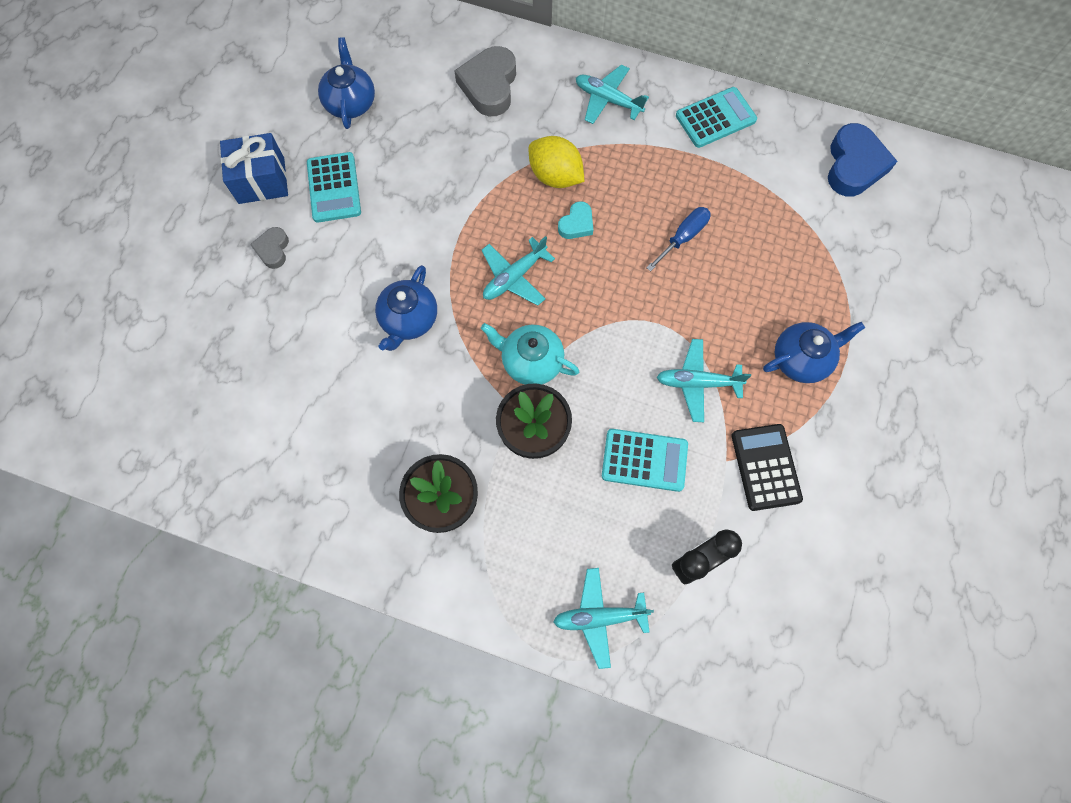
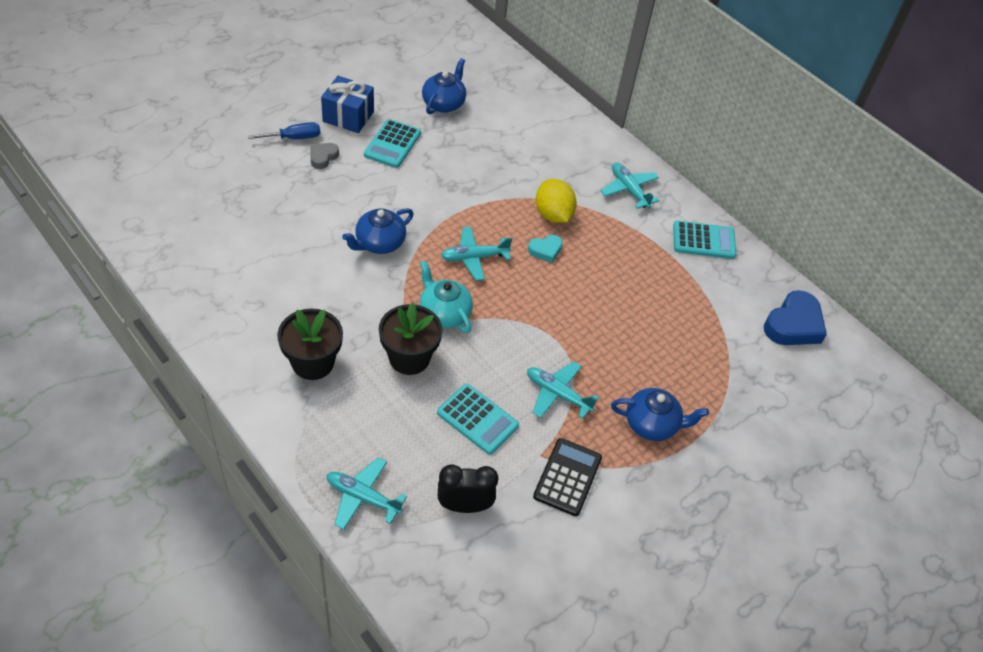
camera: 25 degrees right, 20 degrees down
grey heart [454,46,516,116] -> none
blue screwdriver [646,207,711,271] -> blue screwdriver moved to [248,122,320,139]

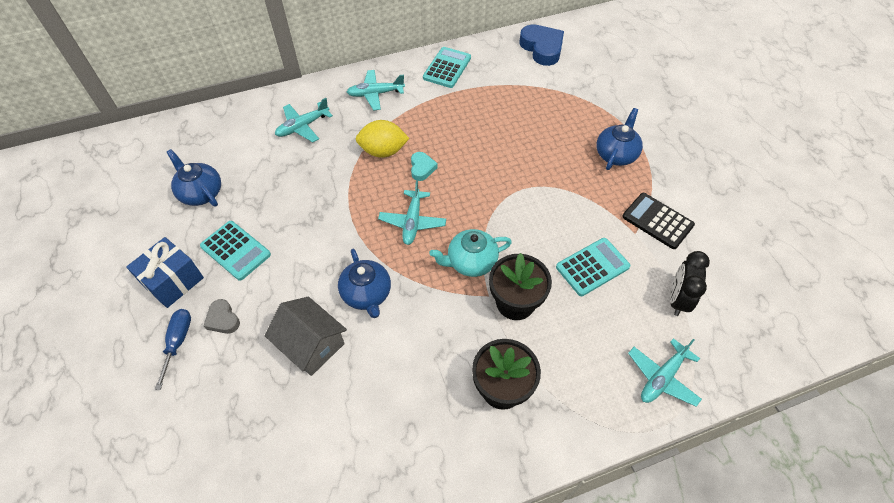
camera: 65 degrees left, 5 degrees up
turquoise plane [527,362,599,419] -> turquoise plane moved to [275,98,333,142]
none -> grey house [264,297,347,376]

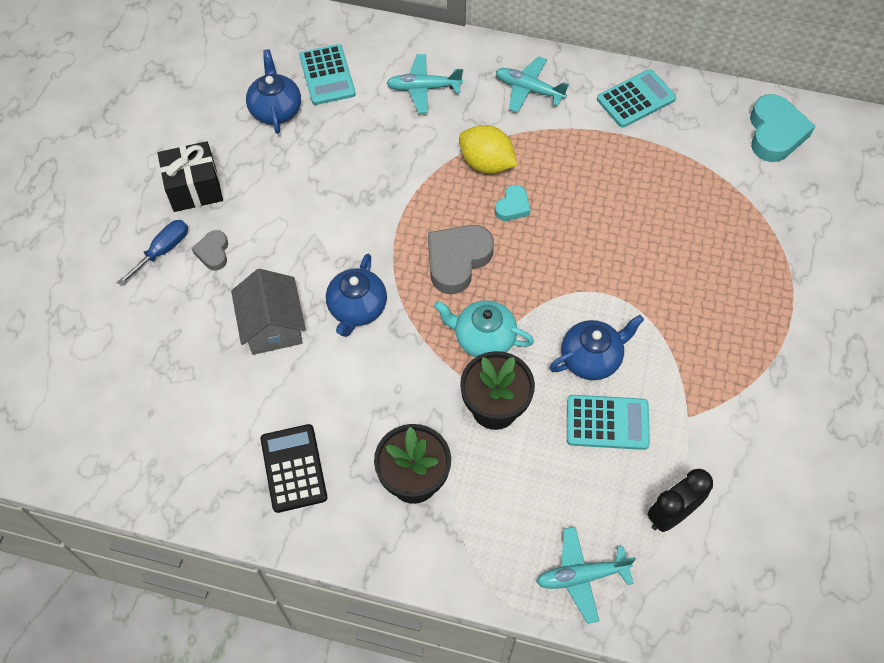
camera: 35 degrees right, 5 degrees up
blue gift [126,237,204,308] -> black gift [158,141,223,212]
turquoise calculator [200,221,271,281] -> turquoise calculator moved to [299,44,356,105]
turquoise plane [378,180,446,245] -> grey heart [428,225,494,294]
blue heart [519,24,564,66] -> turquoise heart [750,94,815,162]
blue teapot [596,108,643,170] -> blue teapot moved to [550,315,644,380]
black calculator [622,193,695,249] -> black calculator moved to [261,424,327,513]

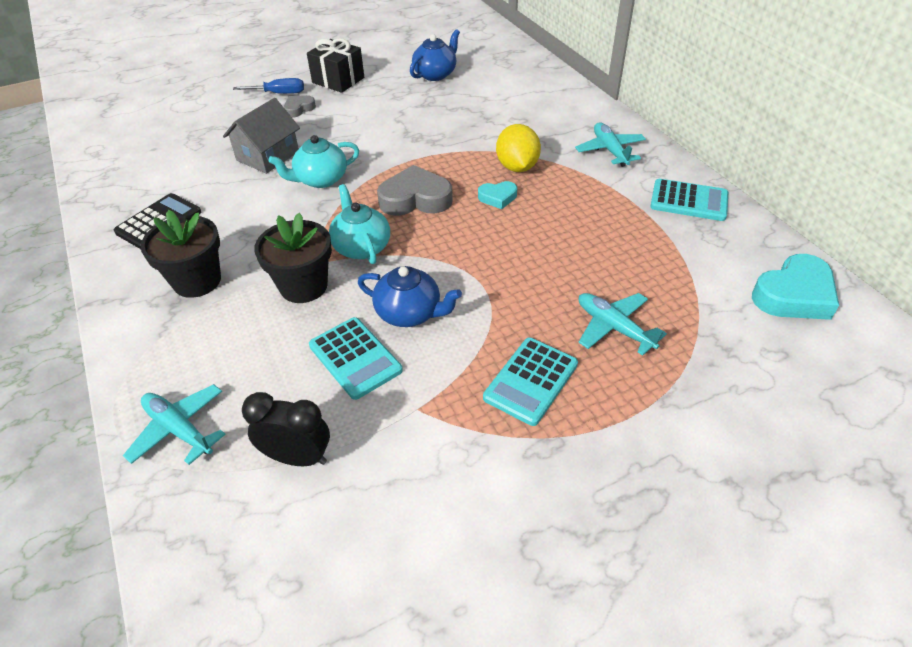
camera: 50 degrees right, 15 degrees down
turquoise calculator [299,44,356,105] -> turquoise calculator moved to [483,338,578,426]
blue teapot [326,254,387,337] -> turquoise teapot [268,135,359,188]
turquoise plane [387,54,463,113] -> turquoise plane moved to [578,293,667,356]

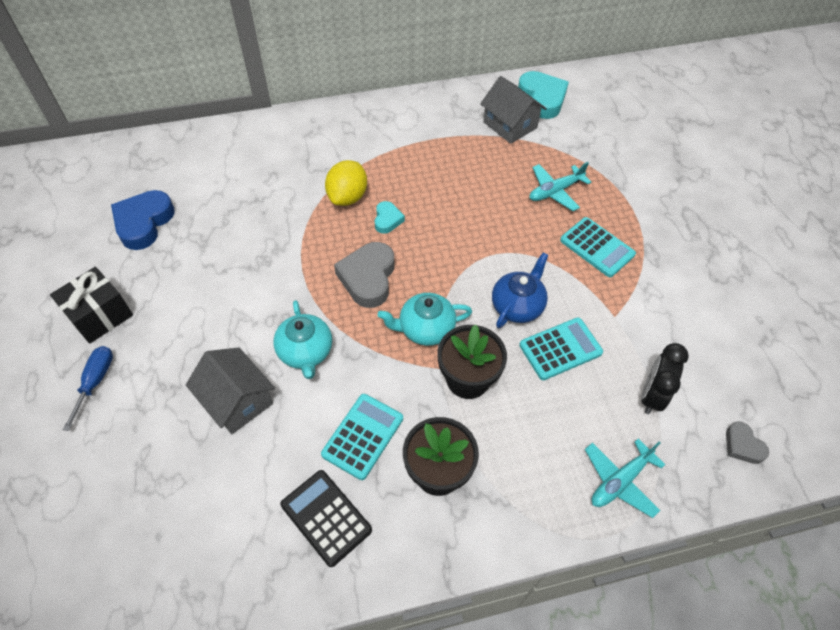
camera: 80 degrees left, 10 degrees up
grey heart [283,95,316,118] -> grey heart moved to [726,422,769,464]
blue teapot [410,29,460,81] -> blue heart [111,190,175,250]
yellow lemon [496,124,541,172] -> yellow lemon turned 75 degrees counterclockwise [325,160,367,206]
turquoise plane [575,123,646,167] -> none
turquoise calculator [650,179,729,221] -> turquoise calculator moved to [321,394,403,480]
none -> grey house [480,76,547,144]

